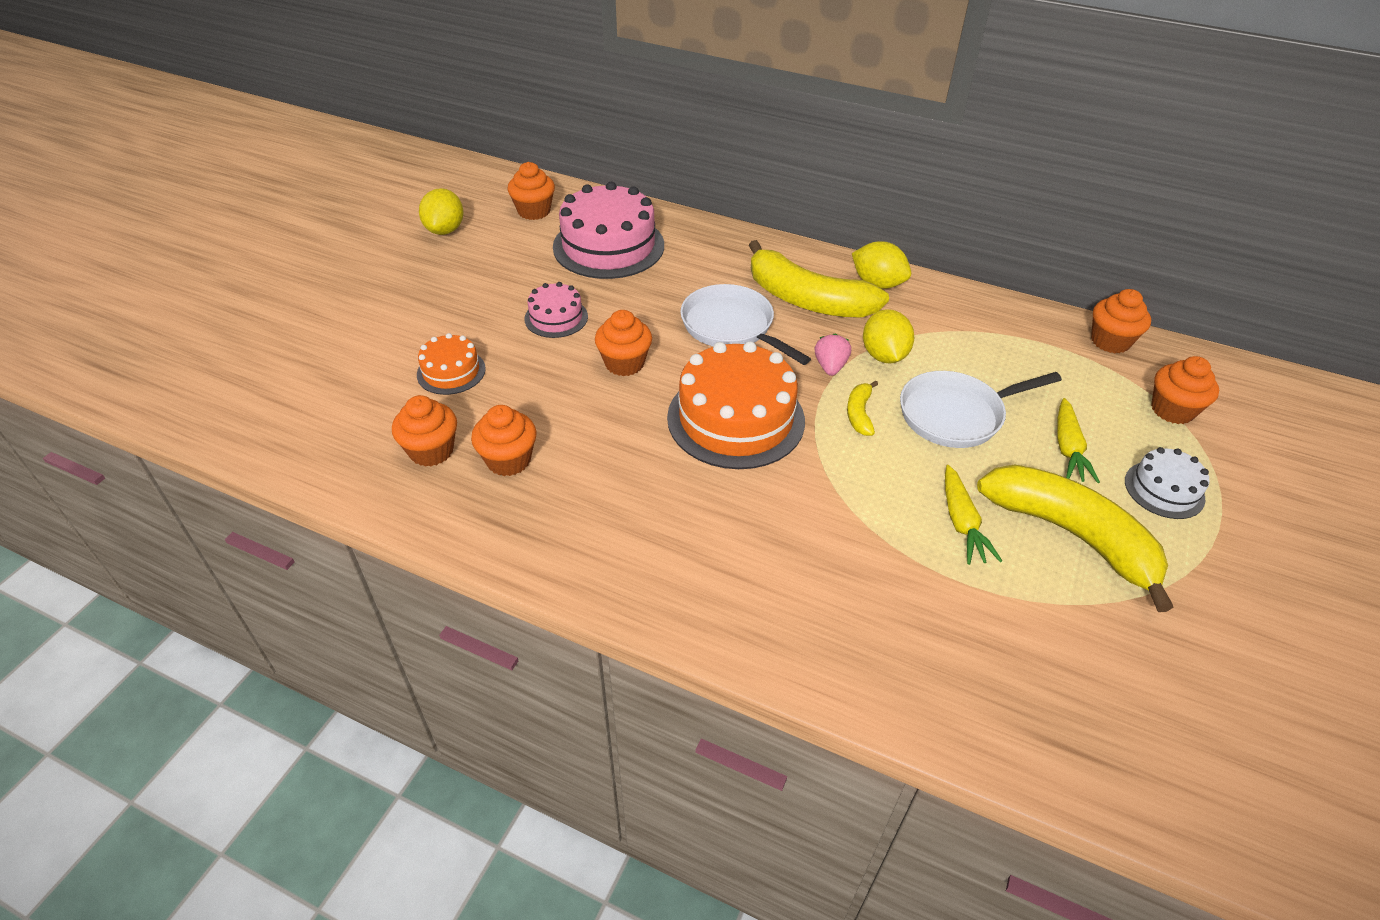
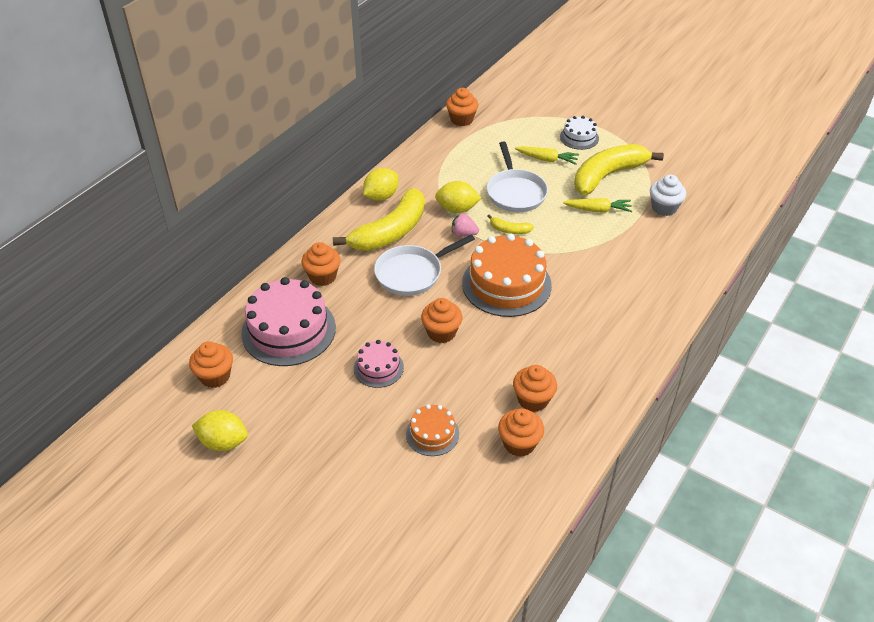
camera: 80 degrees left, 0 degrees up
orange cupcake [1151,356,1219,424] -> orange cupcake moved to [301,242,341,286]
none -> white cupcake [650,174,686,216]

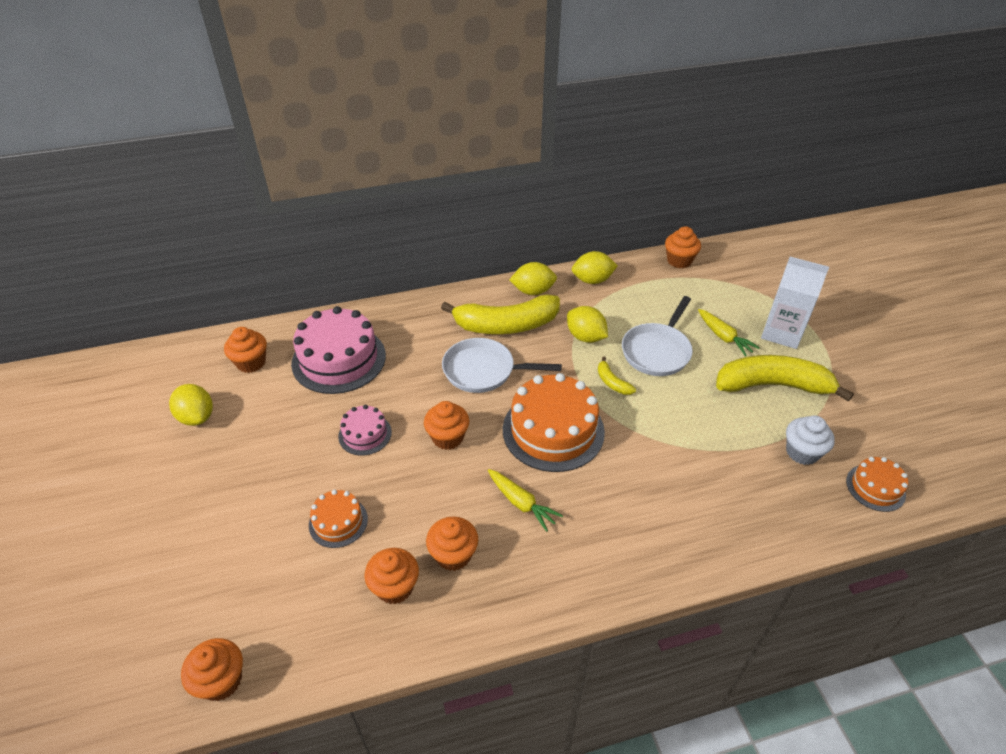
camera: 40 degrees right, 0 degrees up
orange cupcake [301,242,341,286] -> orange cupcake moved to [181,638,243,701]
pink strawberry [452,213,479,237] -> none
white cake [560,116,599,150] -> white carton [761,257,829,349]
yellow carrot [563,198,632,213] -> yellow carrot moved to [488,469,563,532]
none -> yellow lemon [572,251,618,284]
none -> orange cake [846,457,908,512]

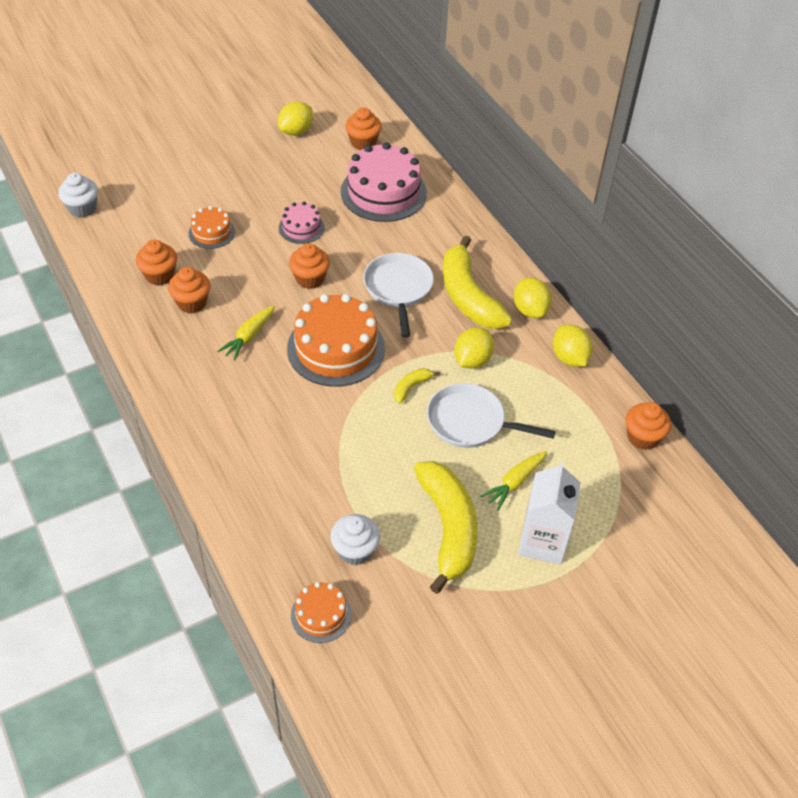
camera: 75 degrees right, 5 degrees up
orange cupcake [181,638,243,701] -> white cupcake [58,173,98,217]

